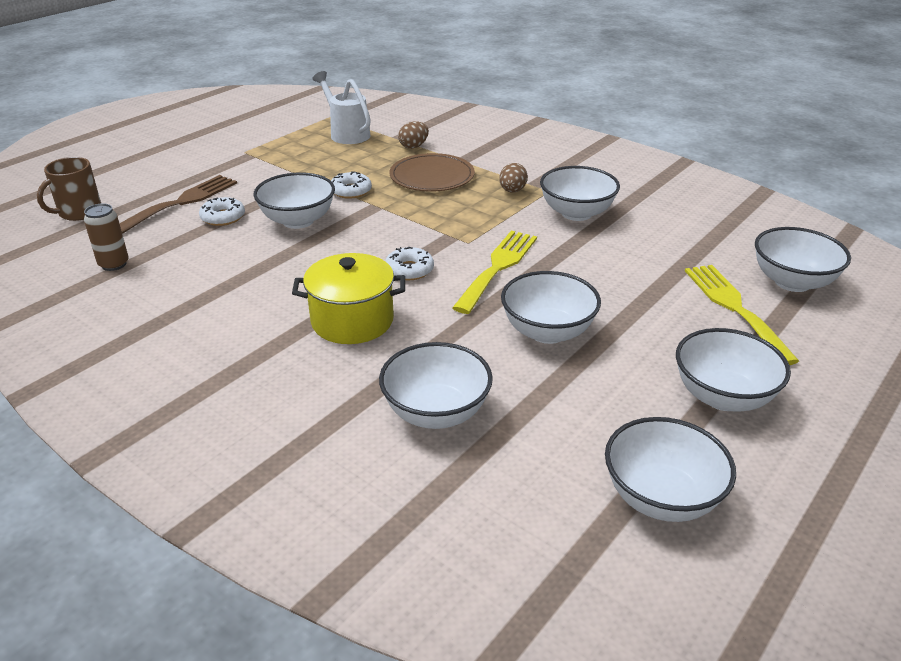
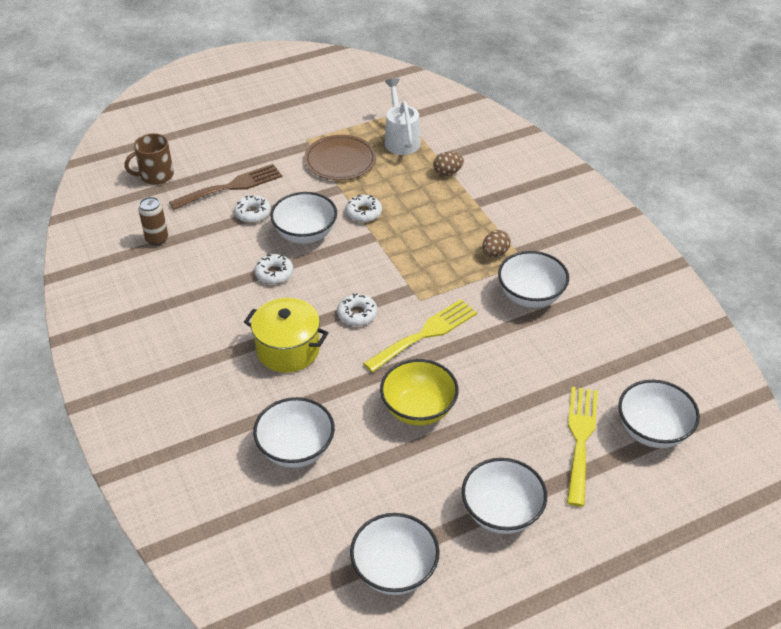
camera: 25 degrees right, 10 degrees up
brown plate [389,153,475,192] -> brown plate moved to [304,135,376,180]
white bowl [501,271,601,344] -> yellow bowl [380,359,459,426]
none -> white donut [255,254,293,284]

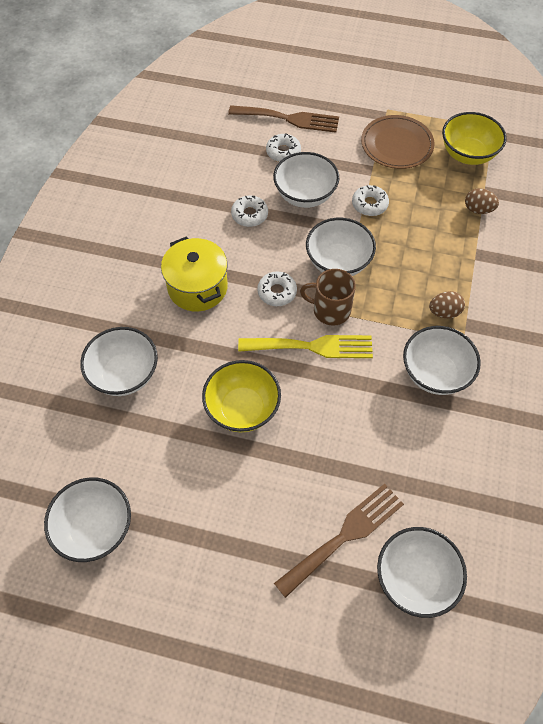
camera: 40 degrees right, 15 degrees up
brown mug [125,133,174,185] -> brown mug moved to [300,269,356,326]
brown can [138,197,168,246] -> none
white watering can [385,78,421,155] -> yellow bowl [442,112,507,165]
white bowl [462,458,547,534] -> white bowl moved to [306,218,376,276]
yellow fork [567,387,598,507] -> brown fork [274,483,404,598]

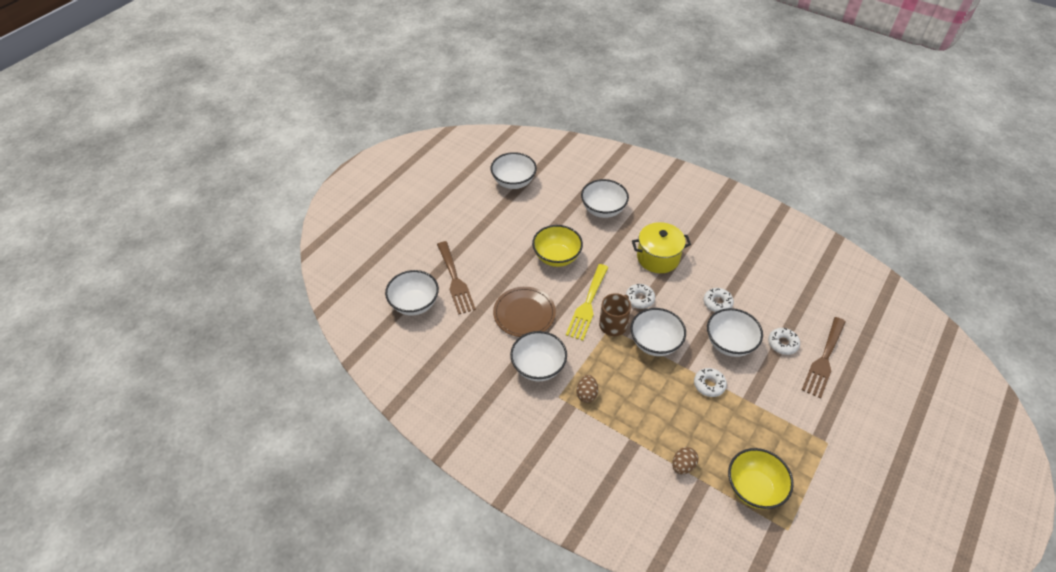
camera: 110 degrees right, 10 degrees down
brown plate [361,115,434,169] -> brown plate moved to [493,287,556,337]

